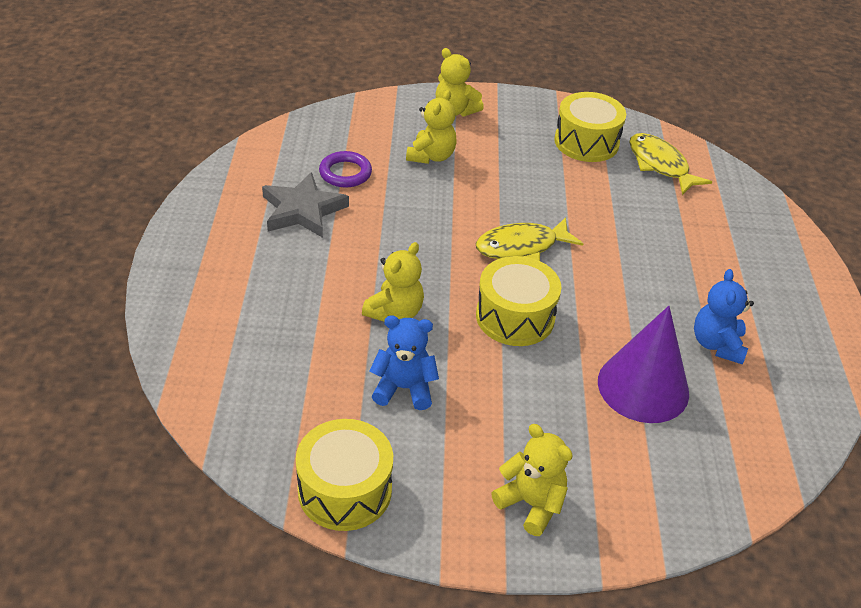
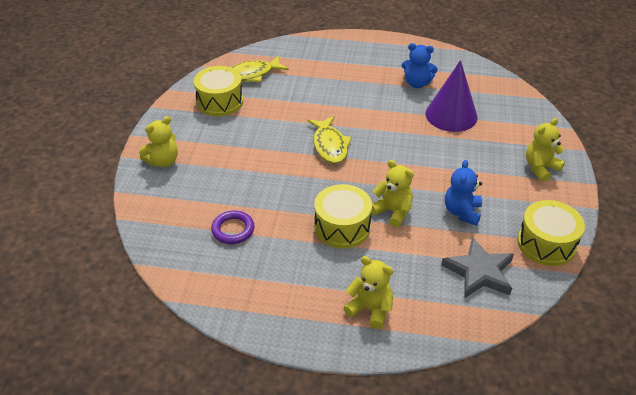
camera: 80 degrees left, 0 degrees up
grey star [262,172,349,238] -> grey star moved to [441,237,514,298]
yellow teddy bear [406,90,457,164] -> yellow teddy bear moved to [344,256,393,329]
yellow drum [476,256,561,346] -> yellow drum moved to [314,184,372,249]

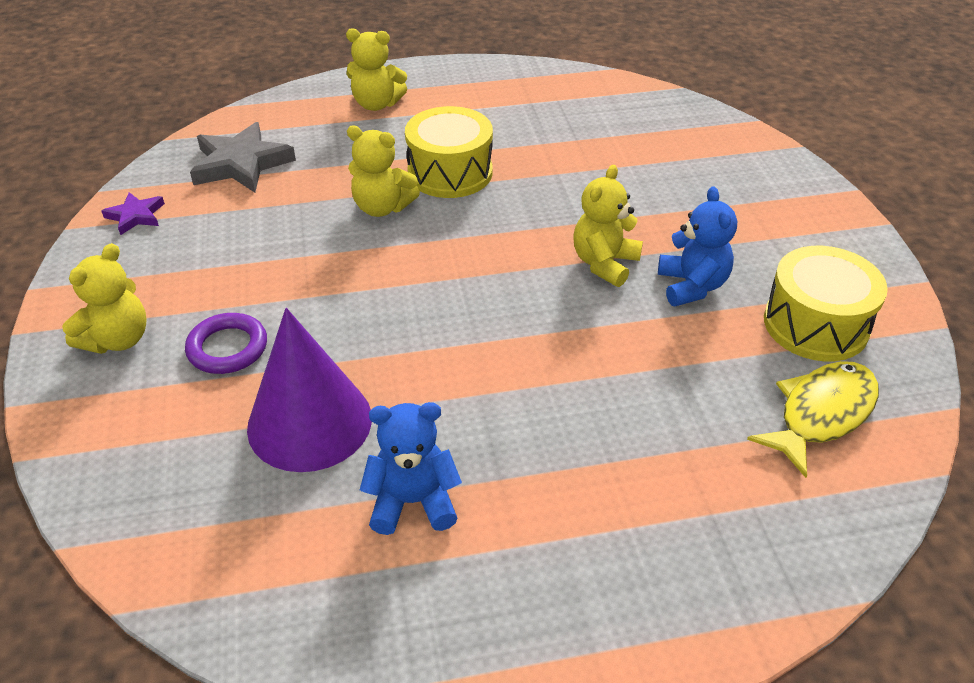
camera: 160 degrees right, 0 degrees up
yellow teddy bear [139,116,178,167] -> yellow teddy bear moved to [574,165,643,287]
purple ring [211,210,254,244] -> purple ring moved to [185,313,267,374]
yellow fish [307,116,352,164] -> none
blue teddy bear [445,160,482,226] -> blue teddy bear moved to [658,186,737,306]
yellow drum [517,200,585,266] -> purple star [102,192,165,235]

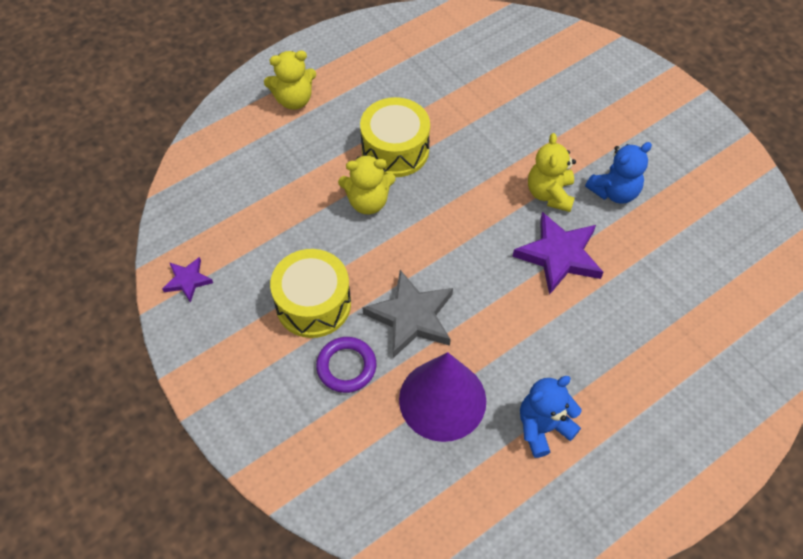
camera: 25 degrees left, 15 degrees up
yellow teddy bear [62,243,147,354] -> none
grey star [190,122,296,192] -> grey star moved to [362,270,453,358]
blue teddy bear [658,186,737,306] -> blue teddy bear turned 90 degrees clockwise [585,142,652,204]
yellow fish [747,361,879,478] -> none
yellow drum [764,246,888,361] -> yellow drum moved to [270,249,351,338]
none -> purple star [512,212,603,295]

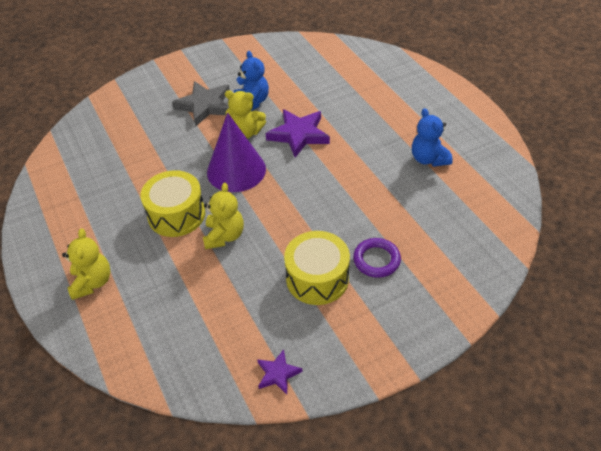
camera: 80 degrees left, 10 degrees down
grey star [362,270,453,358] -> grey star moved to [172,81,230,127]
purple cone [399,352,486,442] -> purple cone moved to [207,113,266,192]

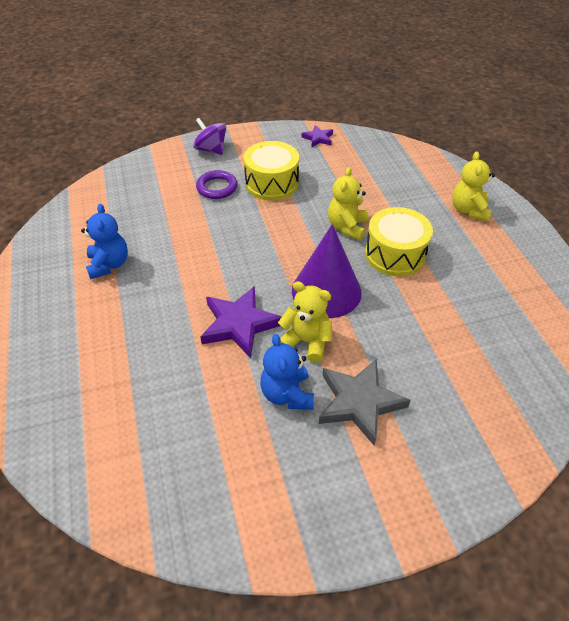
camera: 170 degrees left, 0 degrees up
none -> purple spinning top [193,118,226,155]

